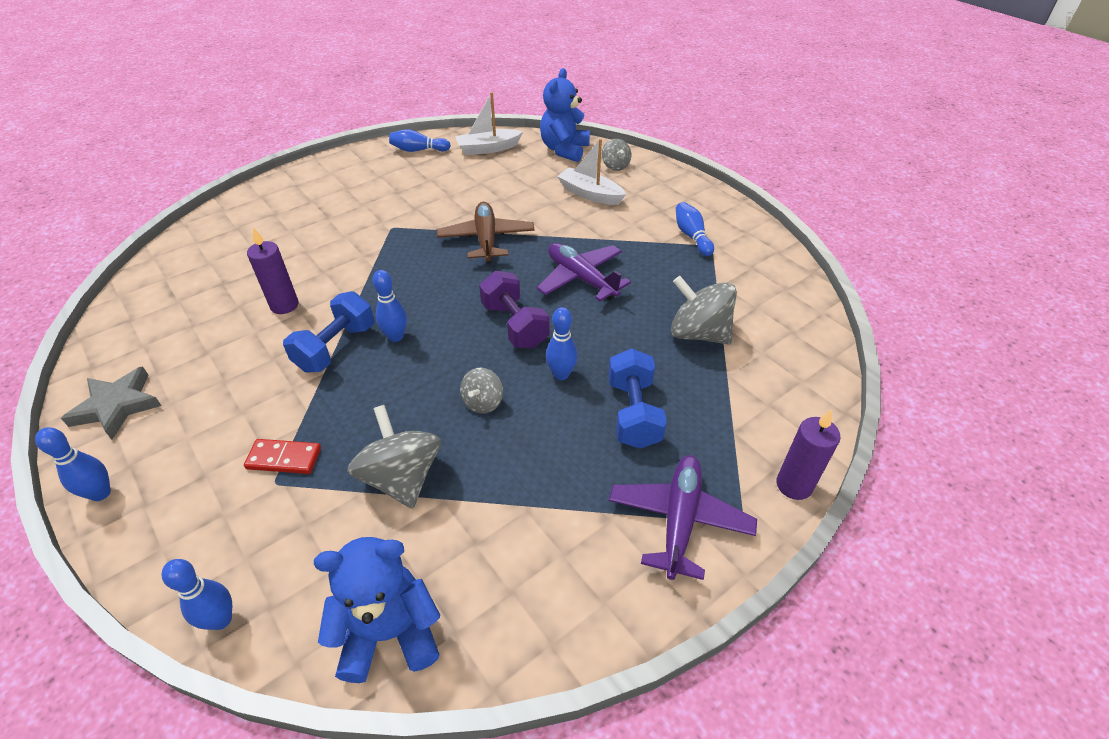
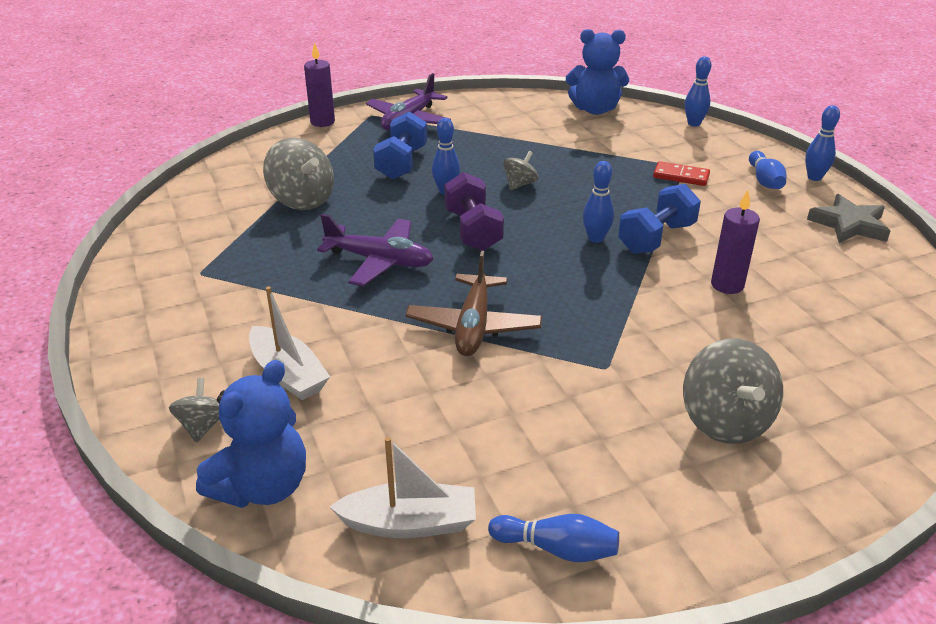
camera: 165 degrees left, 10 degrees down
grey spinning top [347,405,441,509] -> grey spinning top moved to [683,339,783,444]
purple plane [537,243,631,301] -> purple plane turned 45 degrees counterclockwise [317,214,433,286]
blue bowling pin [676,202,714,256] -> blue bowling pin moved to [749,151,787,189]

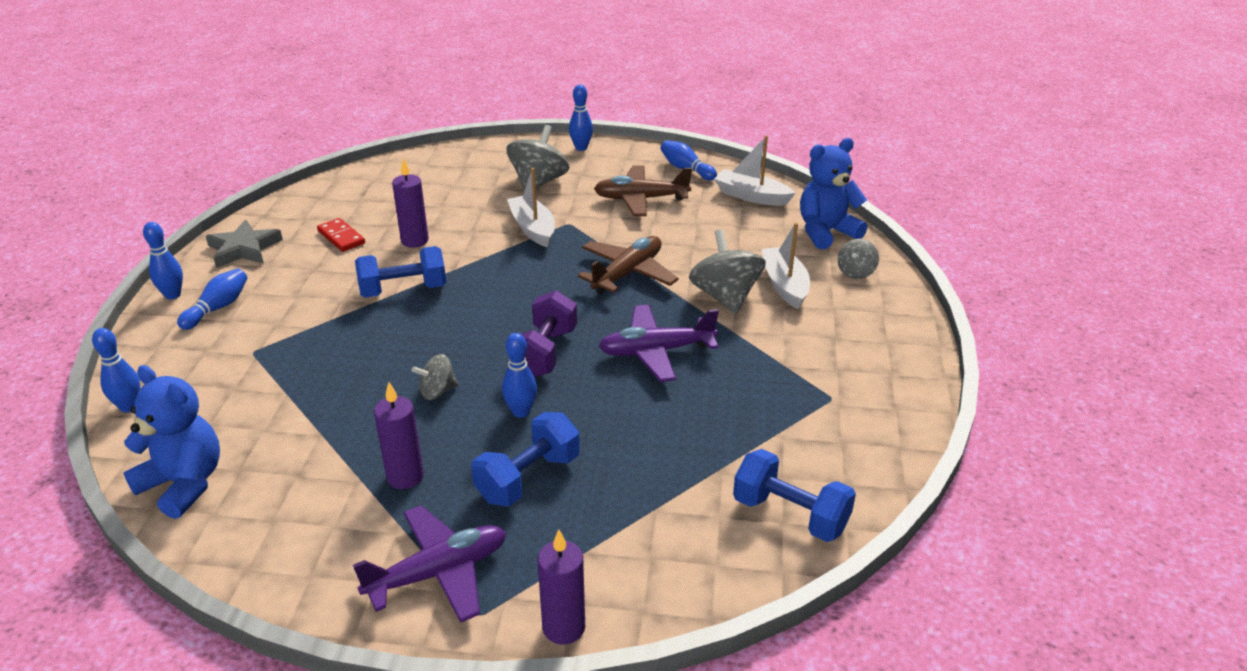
camera: 150 degrees left, 0 degrees up
grey spinning top [263,138,334,210] -> grey spinning top moved to [689,229,766,314]
purple plane [317,214,433,286] -> purple plane turned 60 degrees counterclockwise [599,305,719,382]
blue bowling pin [583,161,614,243] -> blue bowling pin moved to [569,85,593,151]
red domino [653,161,710,186] -> red domino moved to [317,218,365,252]
none -> purple candle [374,382,424,489]
none -> white boat [507,168,555,247]
none -> brown plane [594,166,692,216]
none -> blue dumbbell [733,449,856,542]

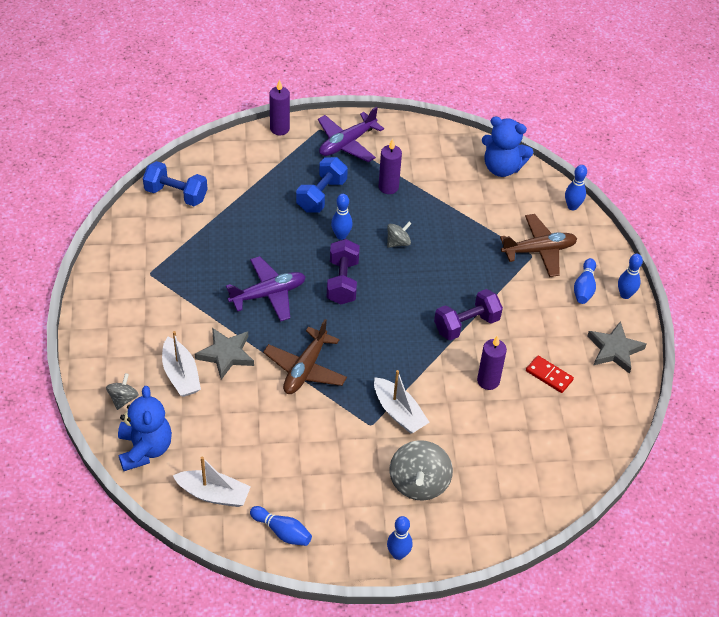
camera: 165 degrees right, 15 degrees up
blue dumbbell [355,246,446,298] -> purple dumbbell [434,289,503,341]
brown plane [594,166,692,216] -> brown plane moved to [500,214,577,277]
grey spinning top [689,229,766,314] -> grey star [195,328,254,380]
blue teddy bear [800,138,868,249] -> blue teddy bear turned 60 degrees counterclockwise [118,386,172,471]

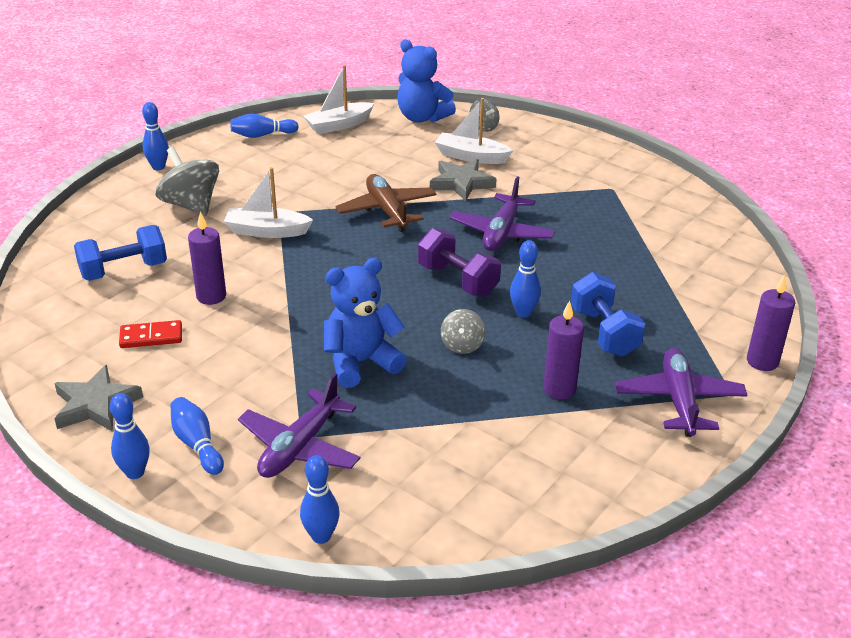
camera: 135 degrees right, 15 degrees down
blue dumbbell [143,161,207,206] -> blue dumbbell moved to [74,225,167,281]
purple dumbbell [434,289,503,341] -> none
blue teddy bear [482,116,533,177] -> blue teddy bear moved to [324,258,407,388]
brown plane [500,214,577,277] -> purple plane [238,373,360,478]

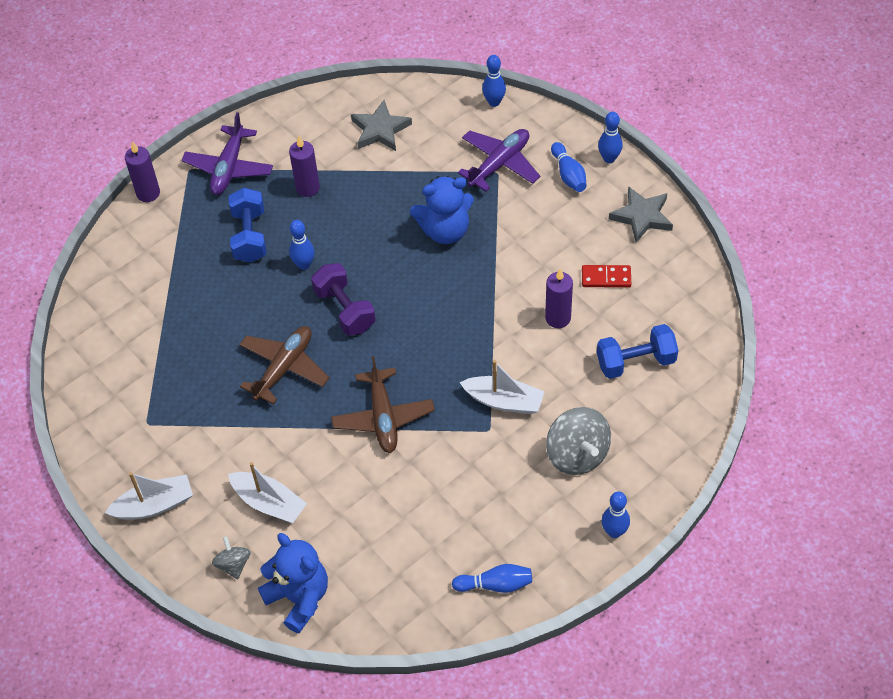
camera: 165 degrees left, 20 degrees up
white boat [303,65,374,134] -> white boat moved to [105,472,193,520]
grey star [430,159,497,201] -> grey star moved to [351,100,412,151]
grey spinning top [441,309,485,354] -> none
purple plane [450,176,555,251] -> brown plane [239,326,330,405]

